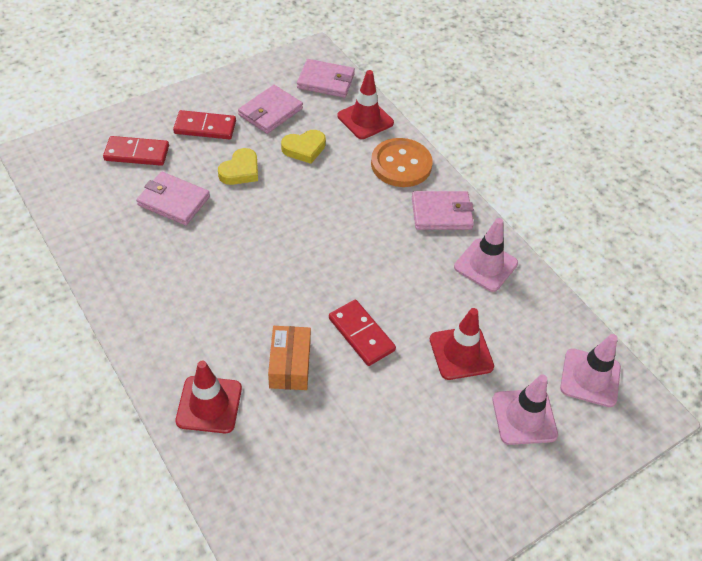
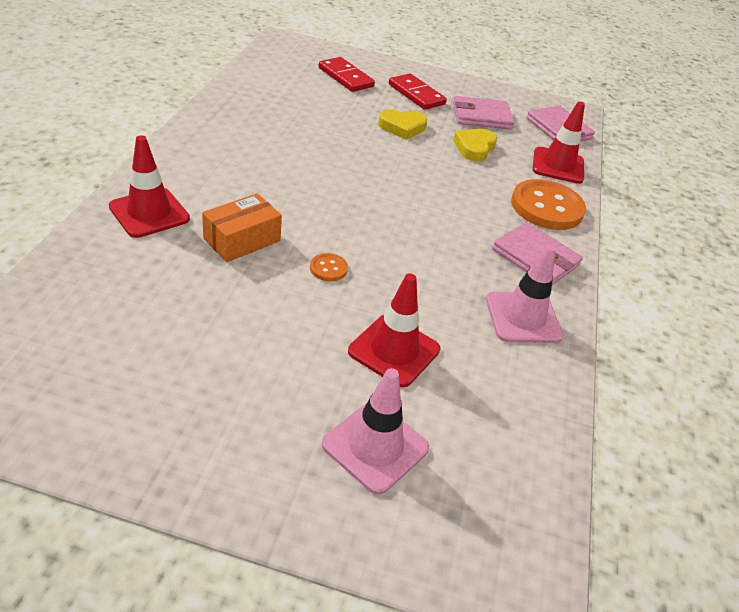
camera: 45 degrees right, 10 degrees down
pink wallet [136,172,210,225] -> none
yellow heart [281,130,326,164] -> yellow heart turned 90 degrees clockwise [453,129,497,162]
red domino [329,300,396,366] -> orange button [310,253,348,281]
pink traffic cone [560,334,621,407] -> none

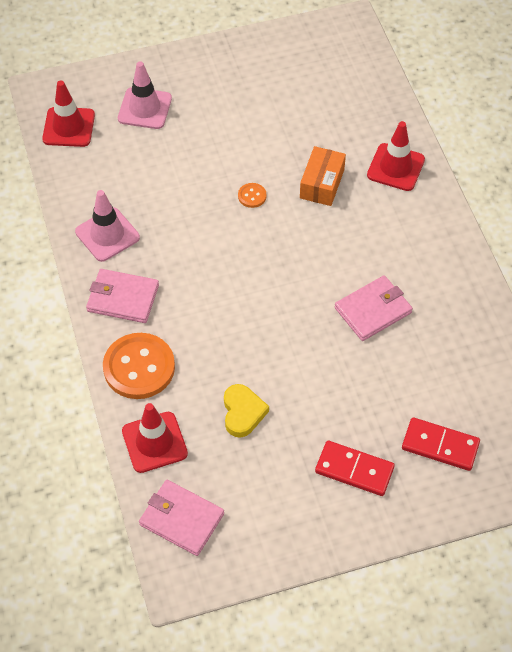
camera: 155 degrees right, 15 degrees up
red traffic cone [348,273,440,387] -> red traffic cone moved to [42,80,95,147]
yellow heart [378,109,427,140] -> none
pink wallet [453,96,514,129] -> pink wallet moved to [335,275,413,341]

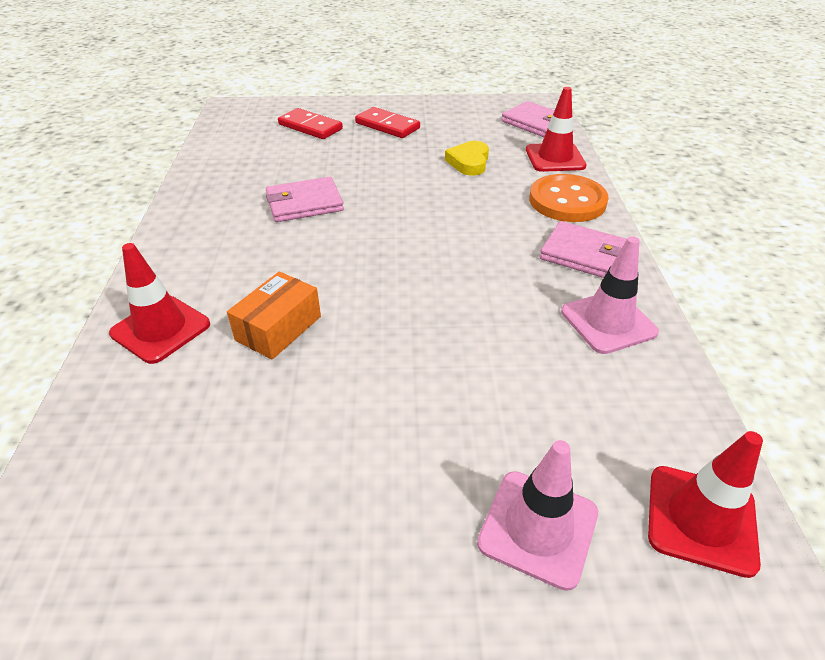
camera: 165 degrees left, 15 degrees down
orange button [238,183,266,208] -> none

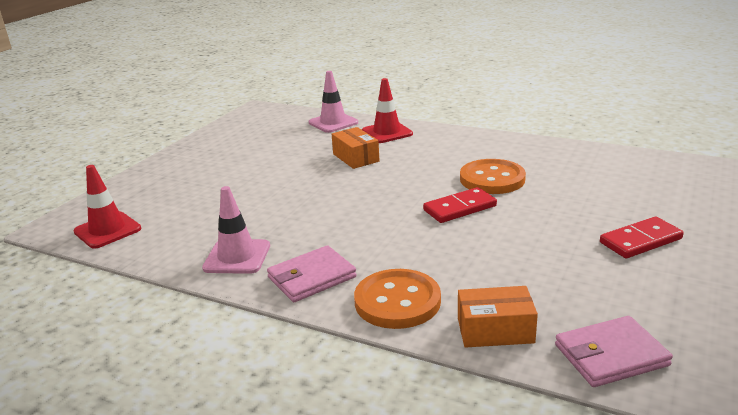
camera: 120 degrees right, 15 degrees down
pink wallet [266,177,344,222] -> orange button [460,159,526,194]
red domino [278,108,343,139] -> red domino moved to [423,187,497,223]
yellow heart [445,141,489,176] -> none
pink traffic cone [477,440,598,591] -> pink traffic cone moved to [309,71,358,133]
red traffic cone [526,87,586,172] -> orange box [458,286,538,348]

